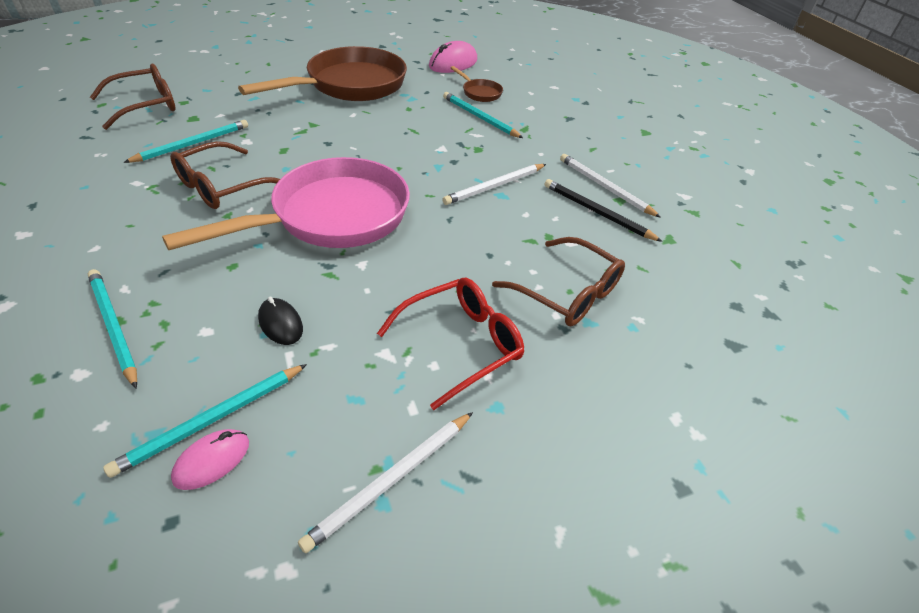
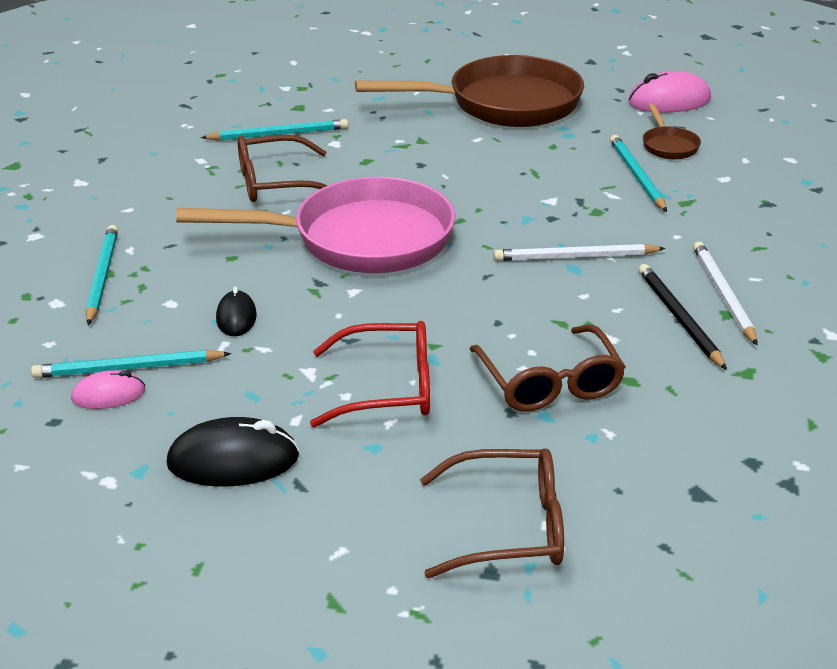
camera: 35 degrees right, 10 degrees down
brown glasses [90,64,176,130] -> brown glasses moved to [420,448,564,578]
white pencil [298,412,473,553] -> black mouse [167,417,299,487]

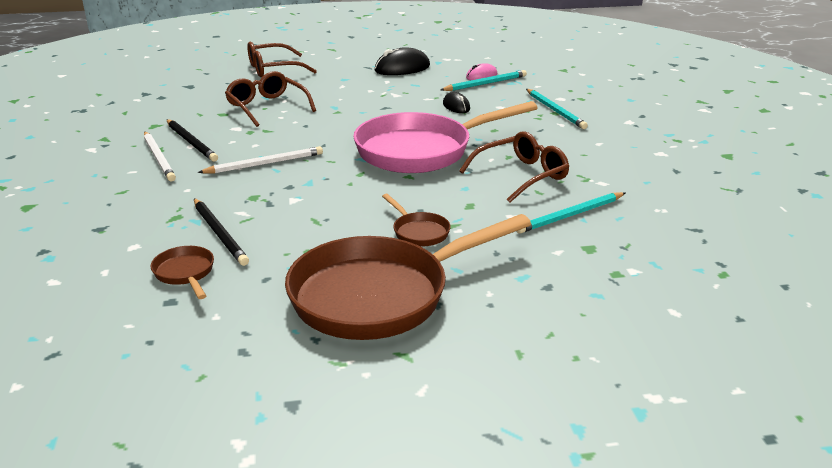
camera: 160 degrees right, 5 degrees down
red glasses [310,321,430,427] -> none
turquoise pencil [610,135,667,212] -> black pencil [194,198,249,266]
pink mouse [628,71,711,113] -> none
none -> brown pan [382,194,451,247]

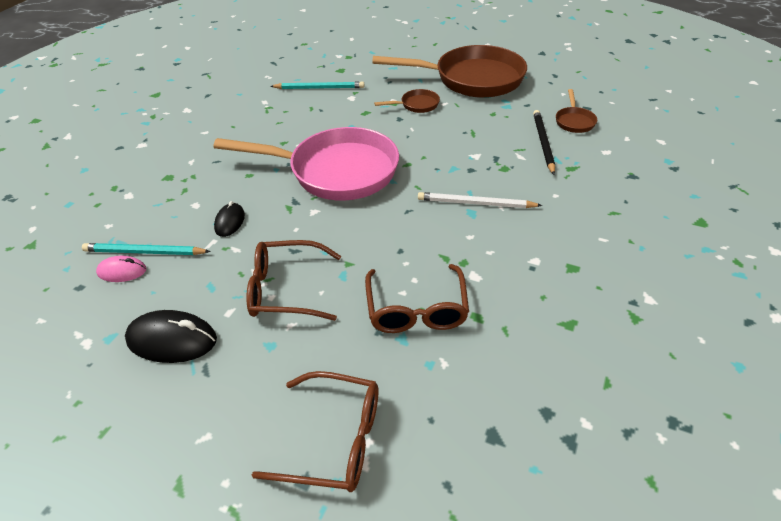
camera: 145 degrees left, 15 degrees up
white pencil [144,132,176,181] -> none
black pencil [167,119,218,162] -> none
brown pan [382,194,451,247] -> brown pan turned 75 degrees clockwise [374,89,440,113]
brown glasses [459,131,569,203] -> brown glasses moved to [246,240,341,321]
turquoise pencil [526,89,588,129] -> none

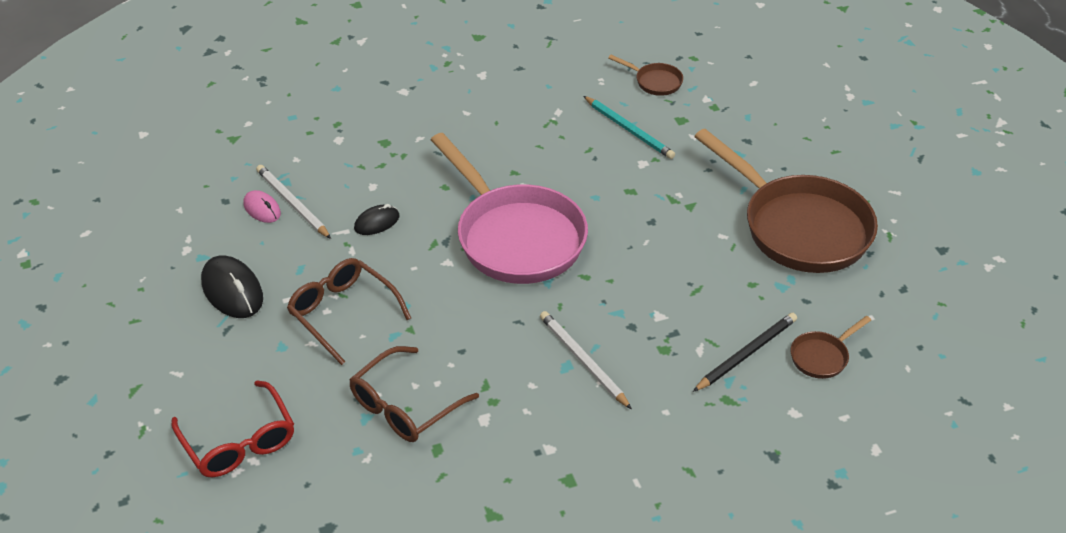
camera: 45 degrees right, 0 degrees up
turquoise pencil [82,243,211,255] -> white pencil [256,165,331,239]
brown glasses [252,371,378,492] -> red glasses [171,380,294,477]
brown pan [374,89,440,113] -> brown pan moved to [608,55,683,96]

